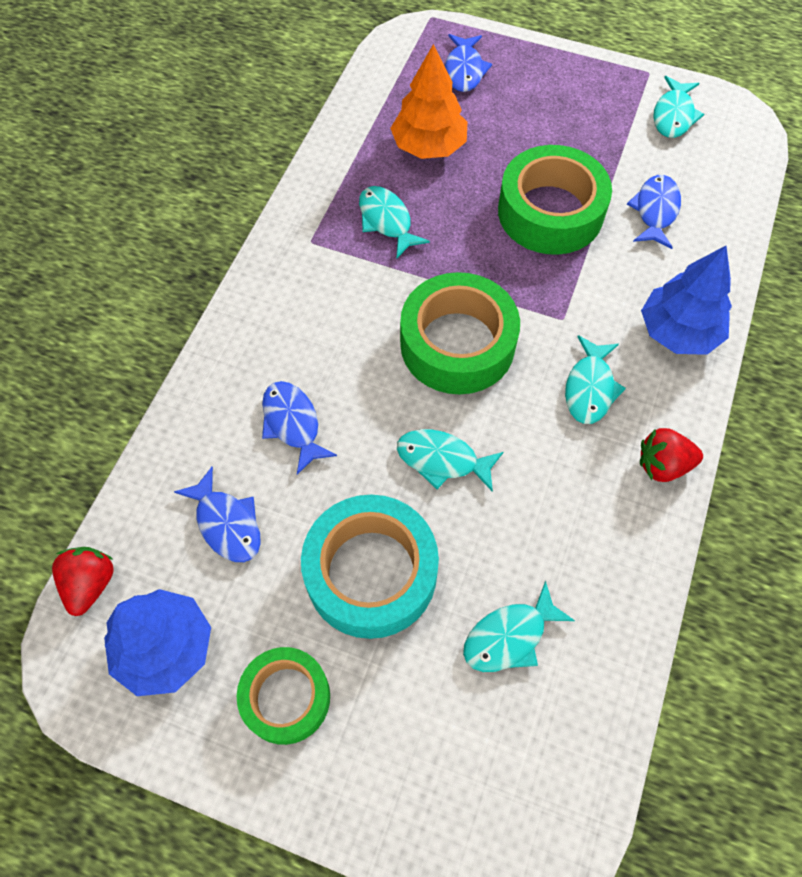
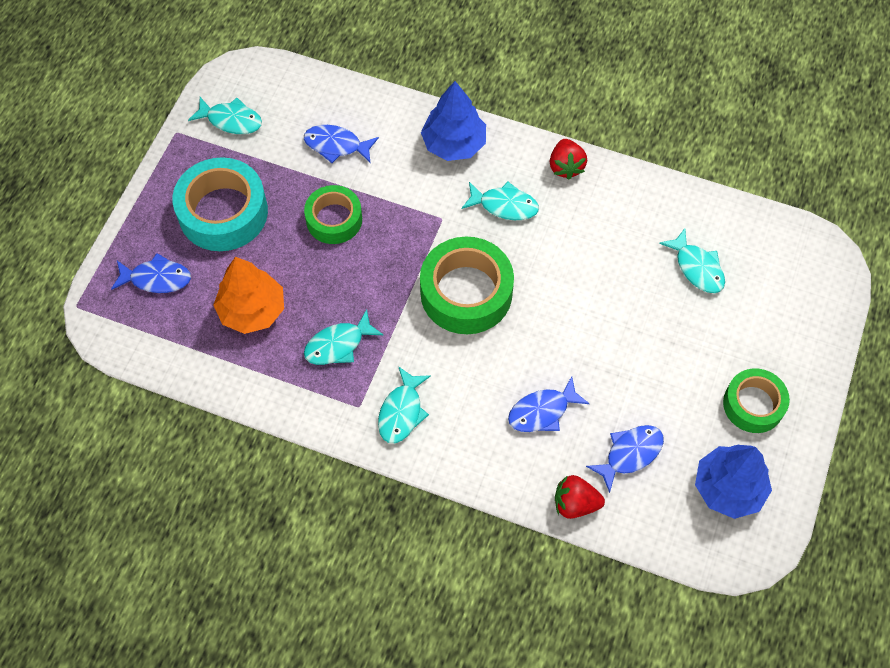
camera: 90 degrees left, 0 degrees up
red strawberry [52,547,114,616] -> red strawberry moved to [555,475,605,519]
turquoise tape [301,494,439,639] -> turquoise tape moved to [172,157,268,251]
turquoise fish [397,429,504,492] -> turquoise fish moved to [378,366,431,443]
green tape [498,145,612,255] -> green tape [304,185,362,244], size x0.63

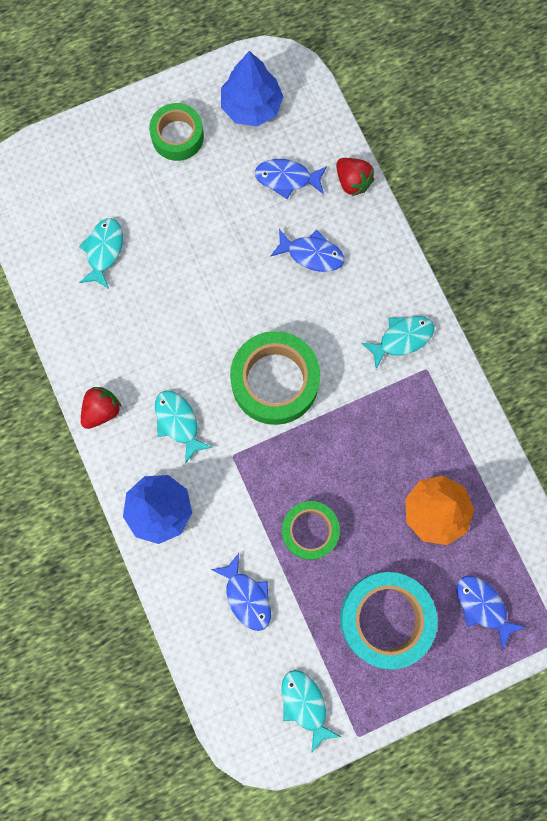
camera: 135 degrees left, 15 degrees up
turquoise fish [304,309,383,365] -> none

